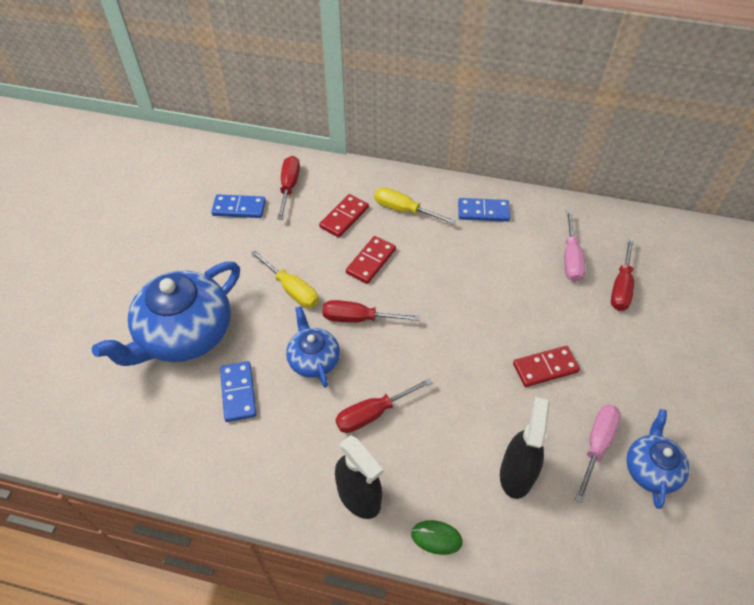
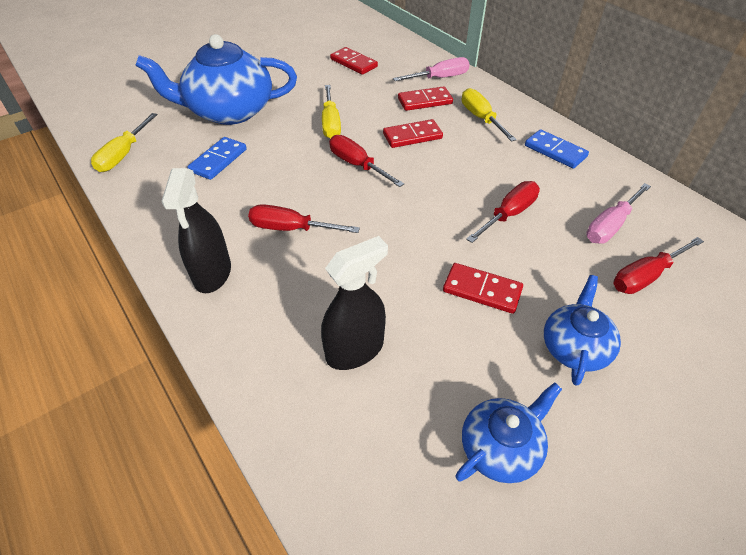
camera: 40 degrees right, 5 degrees down
blue domino [211,194,266,218] -> red domino [330,47,378,75]
red screwdriver [277,156,300,220] -> red screwdriver moved to [466,181,540,243]
blue teapot [286,306,340,388] -> blue teapot moved to [544,275,621,386]
green mouse [411,520,463,555] -> none
pink screwdriver [575,404,621,503] -> pink screwdriver moved to [393,57,470,81]
none -> yellow screwdriver [91,113,158,172]

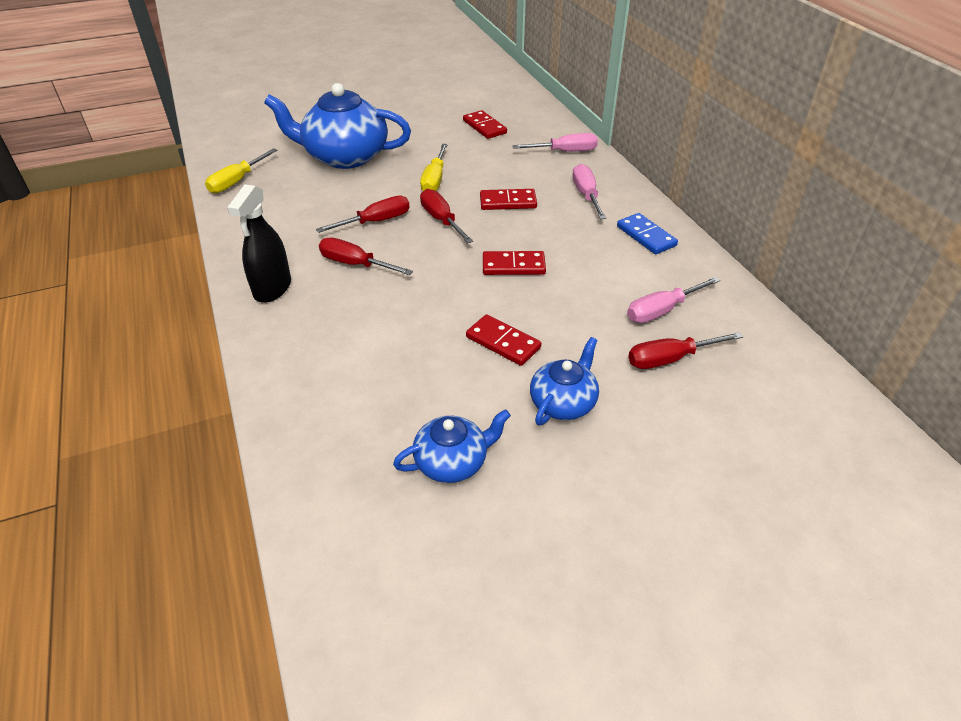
camera: 15 degrees right, 5 degrees down
blue domino [187,137,247,180] -> none
black spray bottle [321,236,388,370] -> none
red domino [398,86,453,111] -> red domino moved to [483,251,546,275]
yellow screwdriver [462,88,517,142] -> pink screwdriver [572,164,606,219]
red screwdriver [466,181,540,243] -> red screwdriver moved to [316,195,410,233]

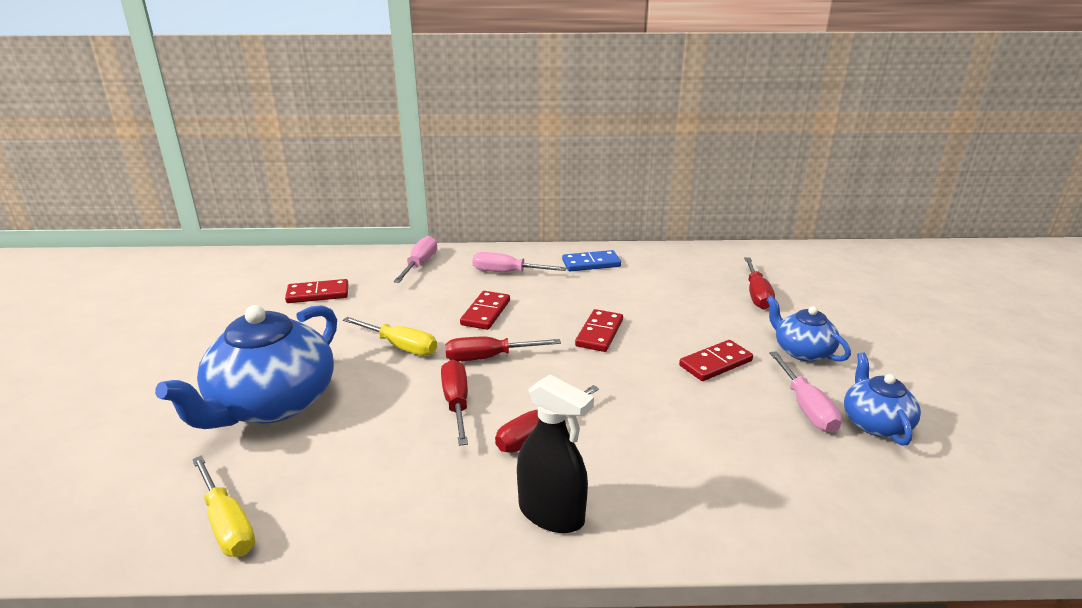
camera: 70 degrees left, 15 degrees down
pink screwdriver [627,277,721,323] -> pink screwdriver moved to [769,352,842,433]

